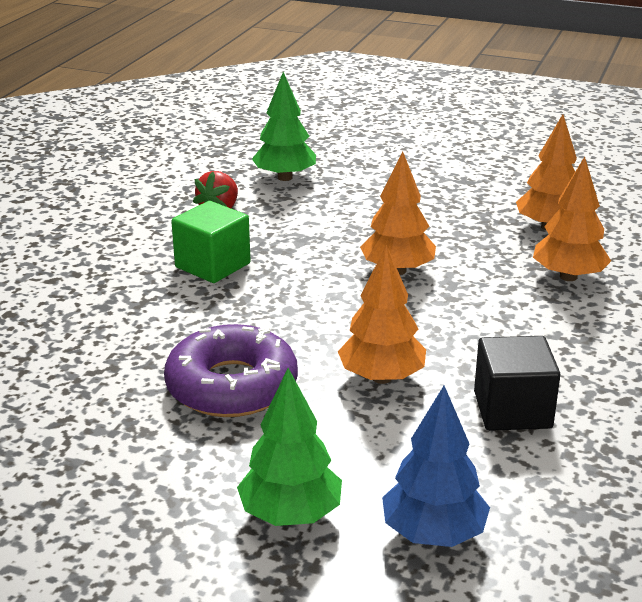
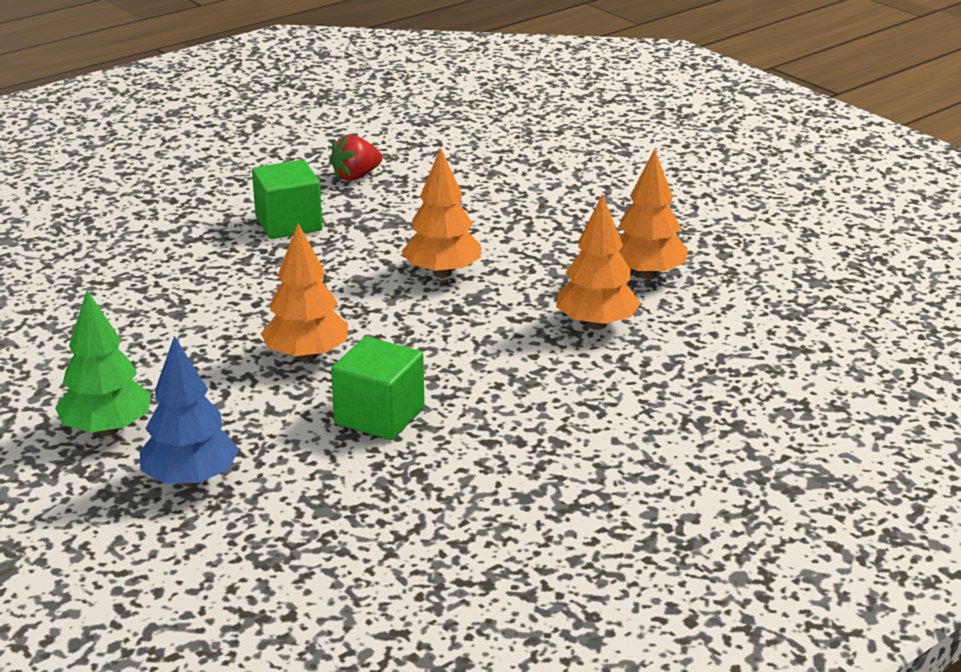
camera: 30 degrees right, 0 degrees up
purple donut [164,324,298,417] -> none
green tree [252,72,316,181] -> none
black cube [474,336,561,431] -> green cube [331,337,425,440]

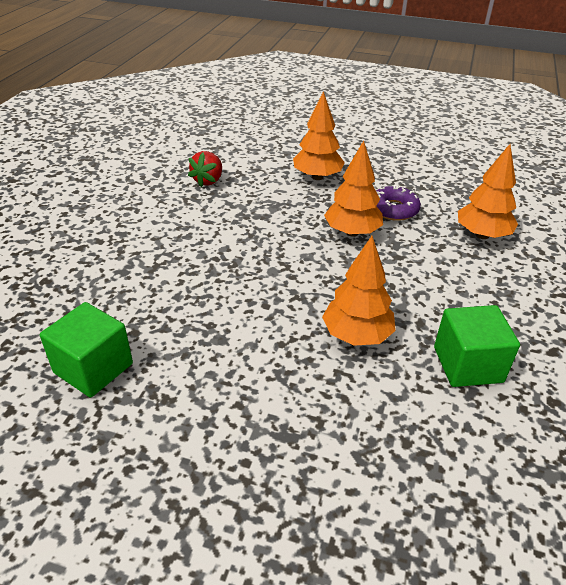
camera: 35 degrees left, 10 degrees up
green tree [55,290,151,436] -> none
blue tree [140,336,239,487] -> none
green cube [252,160,323,239] -> green cube moved to [40,302,133,398]
orange tree [619,149,688,279] -> orange tree moved to [293,91,345,180]
none -> purple donut [376,185,421,221]

